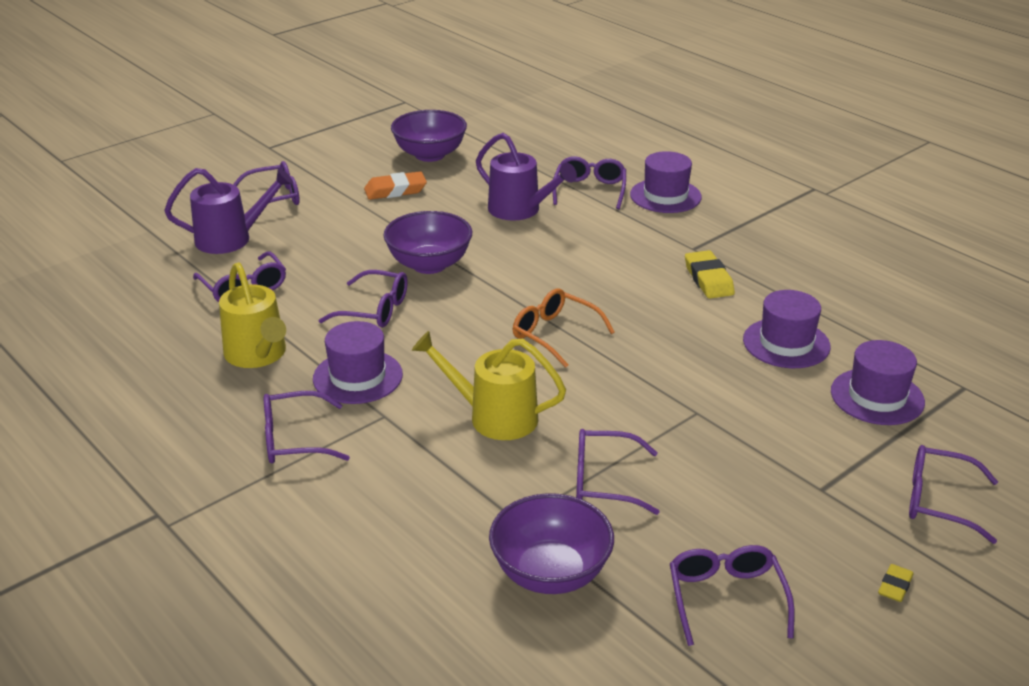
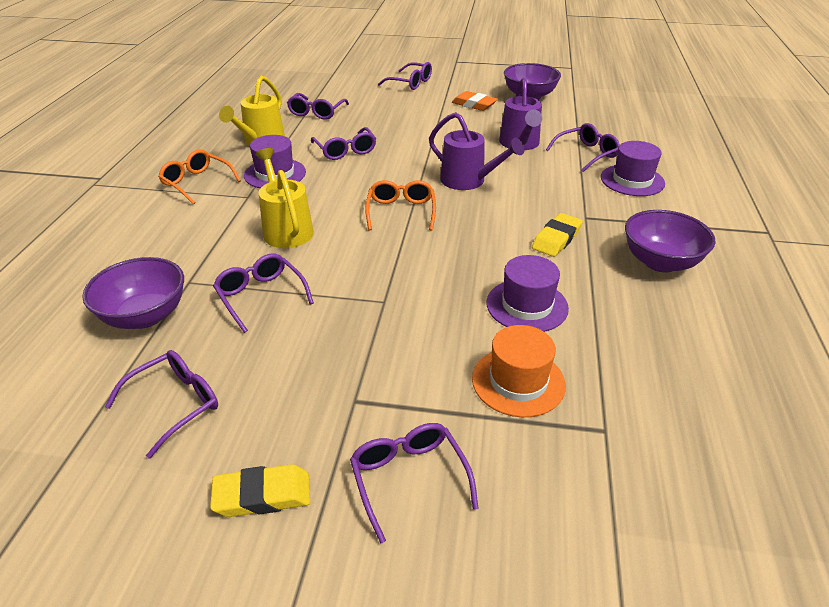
camera: 50 degrees right, 5 degrees up
purple watering can [164,168,293,254] -> purple watering can moved to [429,112,524,190]
purple glasses [264,391,350,463] -> orange glasses [158,149,241,205]
purple bowl [383,211,472,274] -> purple bowl moved to [625,210,716,272]
purple hat [831,340,925,425] -> orange hat [472,325,566,417]
yellow eraser [878,564,914,602] -> yellow eraser [210,464,310,517], size x1.78

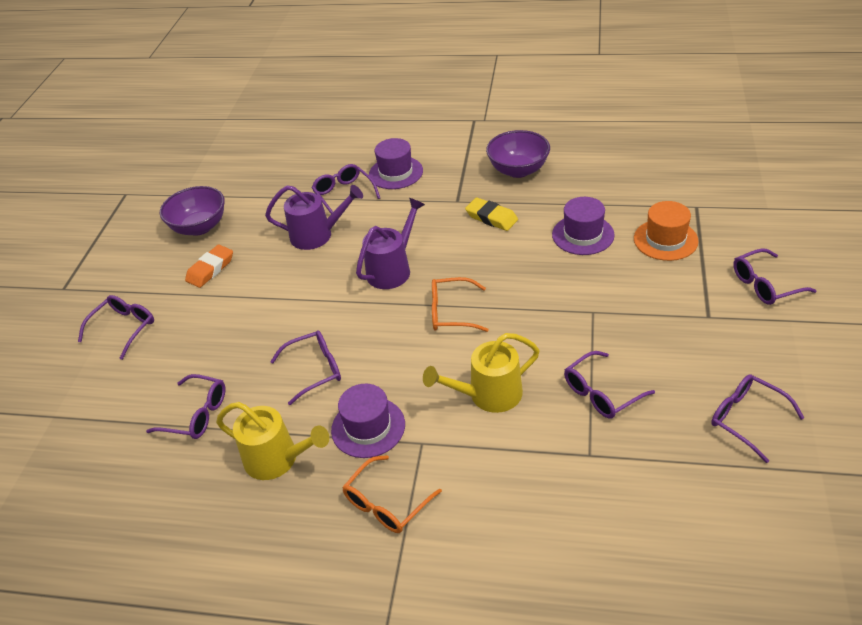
camera: 85 degrees left, 5 degrees up
purple bowl [82,257,184,329] -> none
yellow eraser [210,464,310,517] -> none

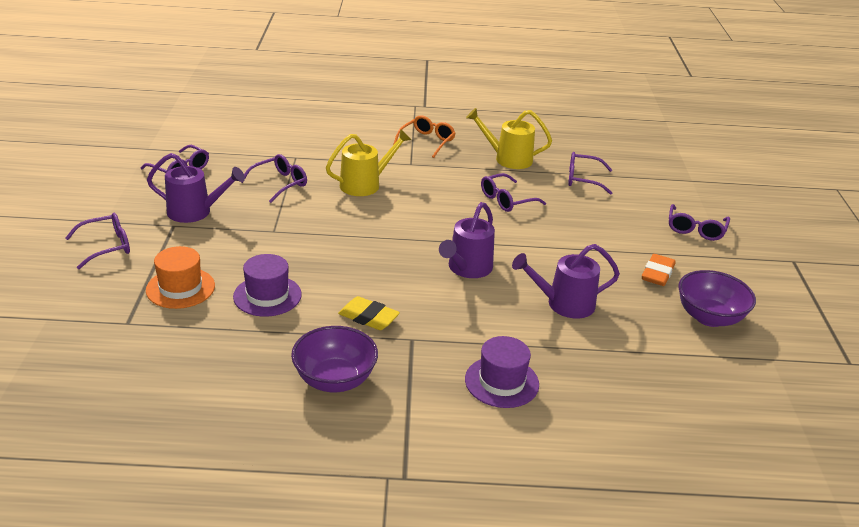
camera: 165 degrees right, 10 degrees down
purple glasses [312,164,380,214] -> none
purple hat [331,384,405,458] -> none
orange glasses [432,277,489,332] -> none
none -> purple watering can [147,153,245,223]

